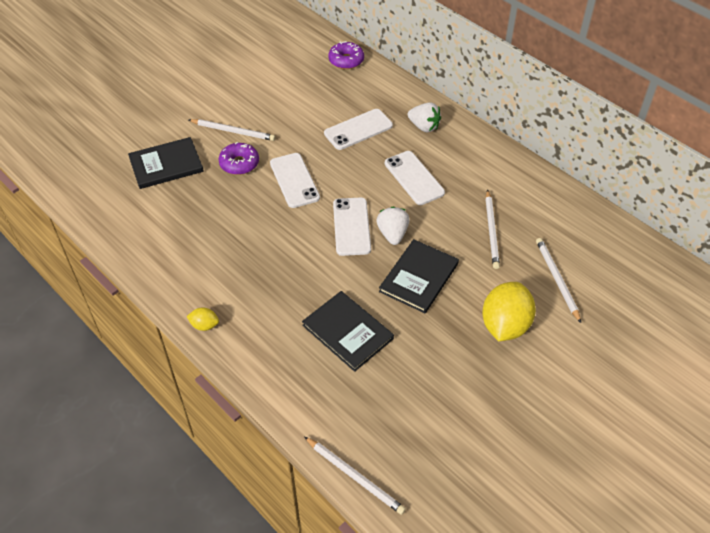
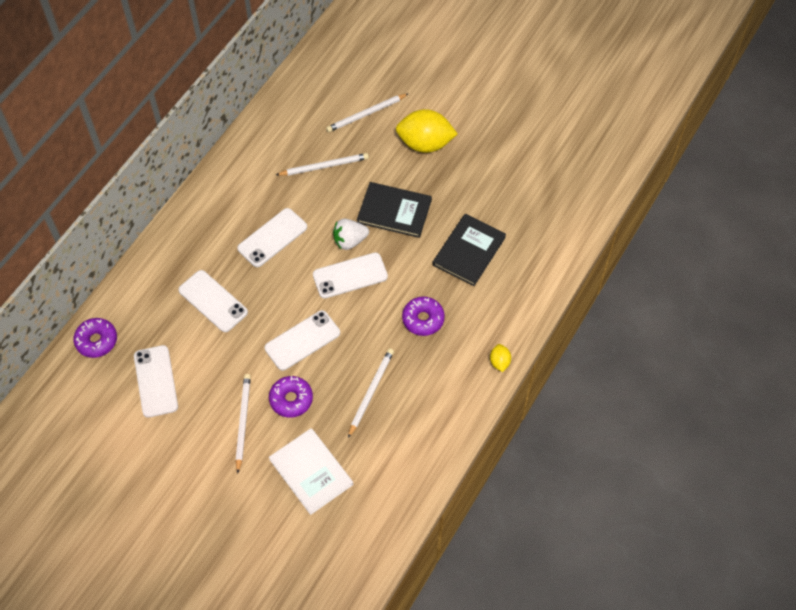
camera: 105 degrees left, 10 degrees up
black book [128,137,204,189] -> white book [269,428,353,515]
white pencil [304,437,406,515] -> white pencil moved to [348,349,394,438]
white strawberry [408,102,441,133] -> none
none -> white phone [134,345,178,418]
none -> purple donut [402,297,445,336]

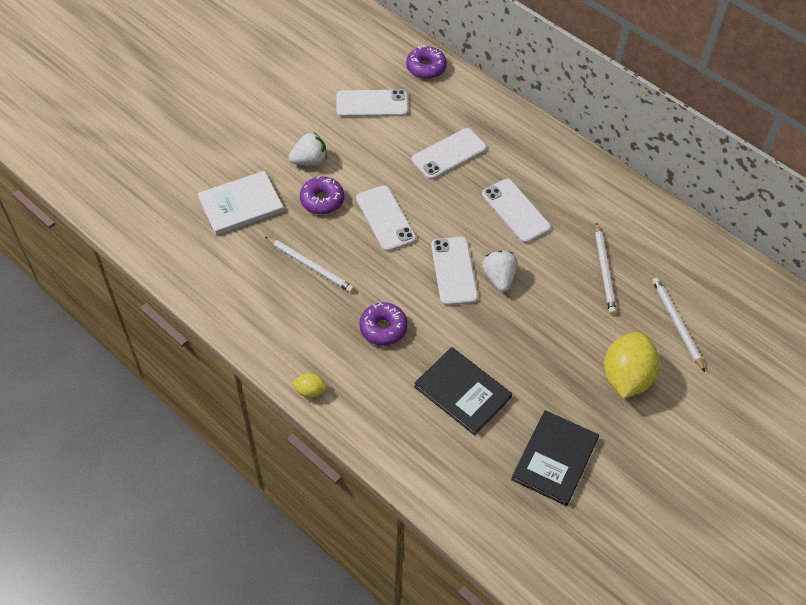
camera: 100 degrees right, 5 degrees down
white pencil [236,374,251,474] -> white strawberry [288,133,327,166]
black book [357,182,432,238] -> black book moved to [511,410,599,506]

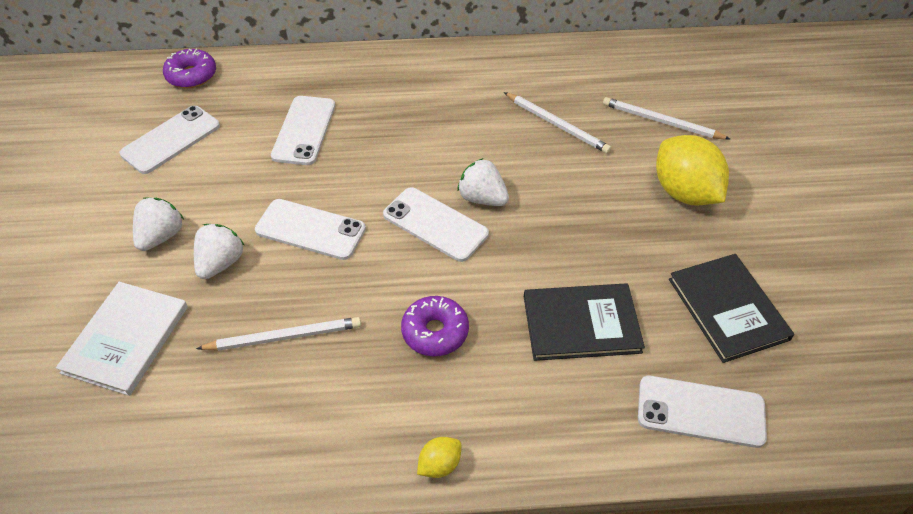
camera: 45 degrees left, 5 degrees down
purple donut [300,177,344,214] -> white strawberry [194,224,245,279]
white phone [482,179,551,243] -> white phone moved to [638,376,767,448]

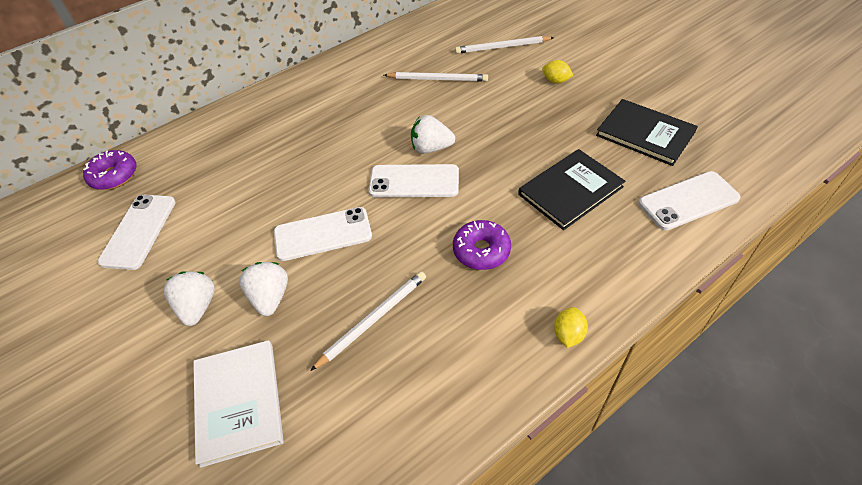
camera: 30 degrees left, 0 degrees up
white phone [271,96,335,165] -> none
yellow lemon [656,135,729,206] -> yellow lemon [542,60,573,83], size x0.45

